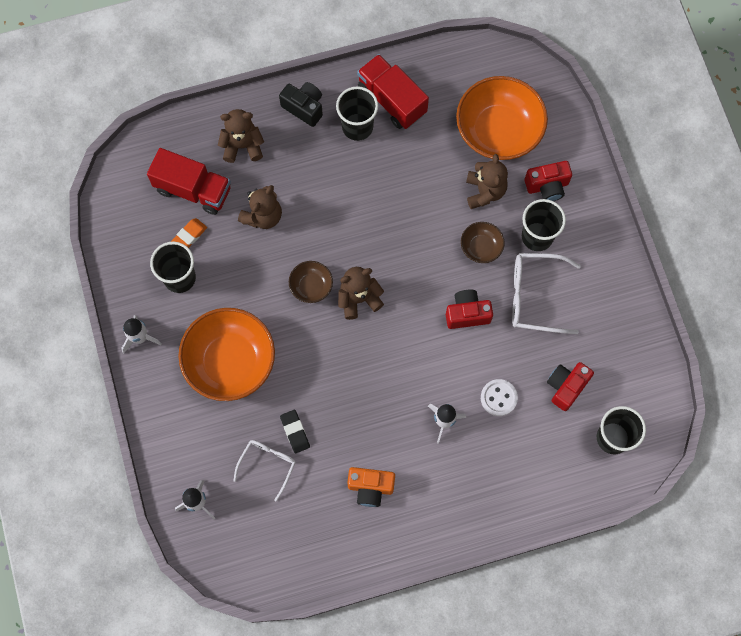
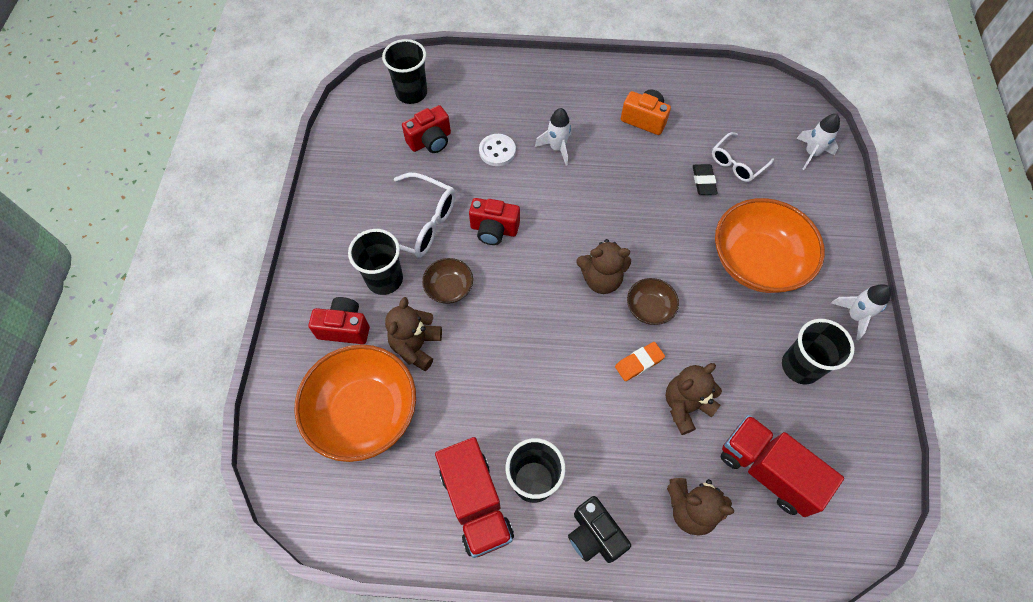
camera: 160 degrees left, 10 degrees down
orange eraser [171,218,207,248] -> orange eraser moved to [615,342,665,381]

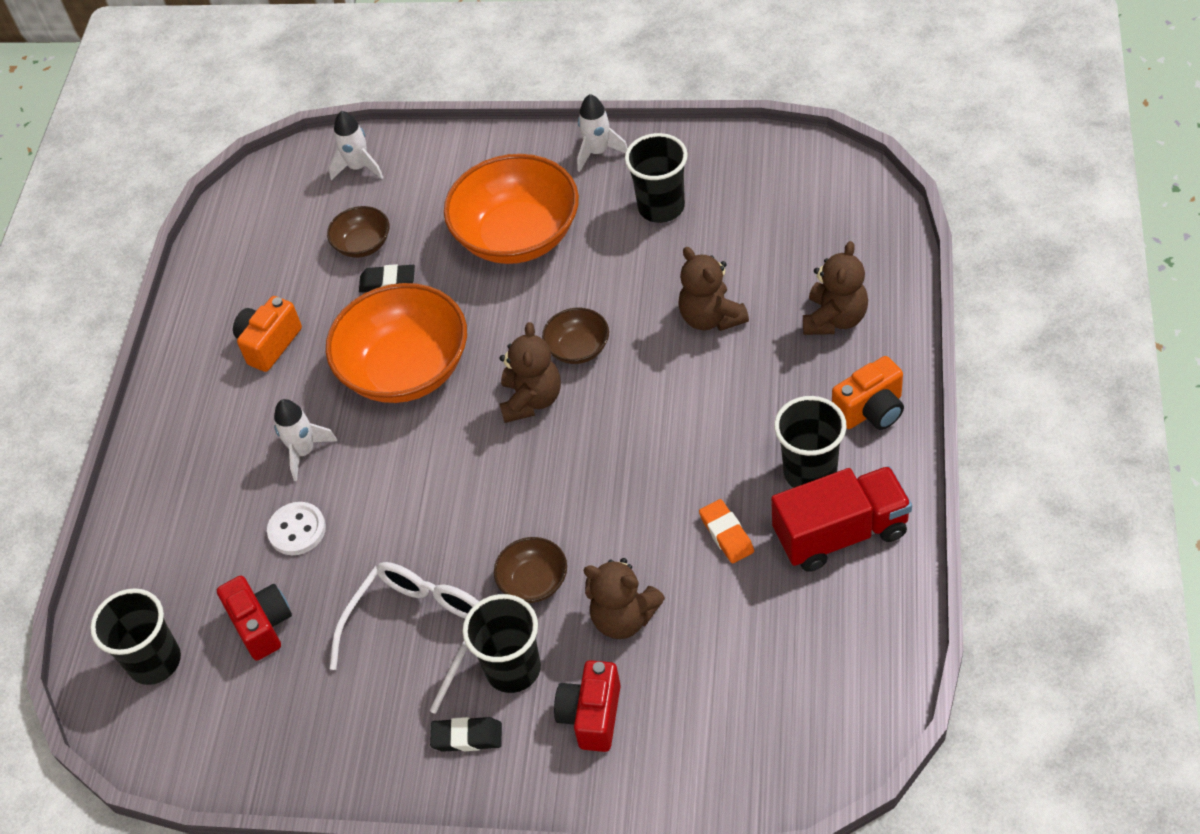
camera: 80 degrees left, 10 degrees down
orange bowl [294,344,416,462] -> orange bowl moved to [326,283,467,403]
red camera [469,198,520,245] -> none
black camera [568,496,631,563] -> orange camera [832,356,904,430]
orange eraser [615,342,665,381] -> orange eraser moved to [699,499,754,563]
white glasses [712,132,774,182] -> brown bowl [327,206,389,258]
red truck [720,415,844,517] -> none
none -> black eraser [430,717,502,752]

